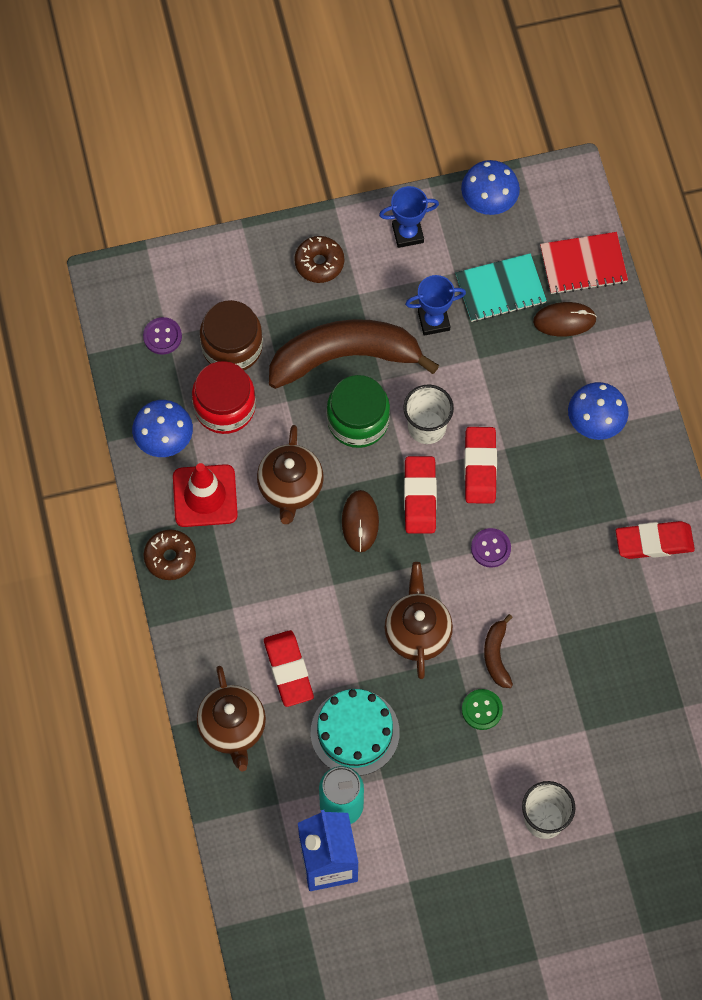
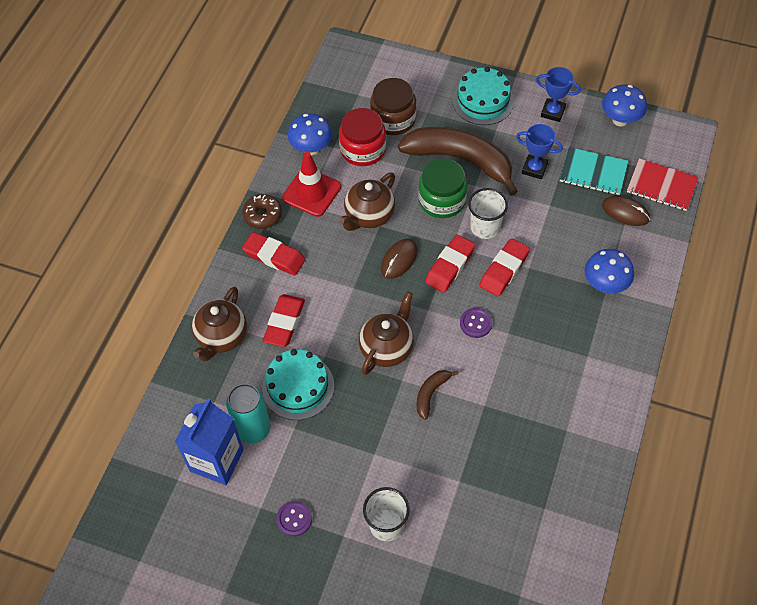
camera: 35 degrees right, 10 degrees down
purple button [143,317,182,355] -> purple button moved to [276,501,312,536]
brown donut [294,236,344,283] -> turquoise cake [452,67,514,125]
green button [462,689,503,730] -> none
red eraser [616,521,695,559] -> red eraser moved to [242,232,306,276]

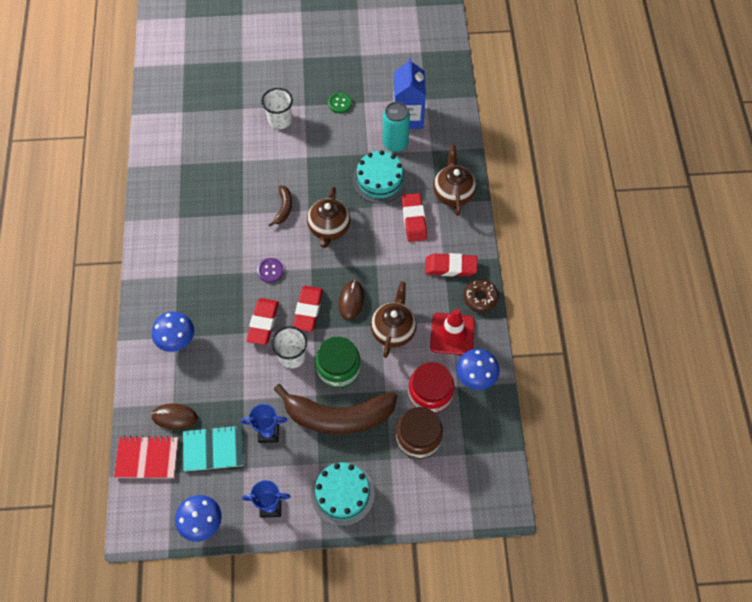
camera: 155 degrees right, 5 degrees up
purple button [276,501,312,536] -> green button [328,92,352,113]

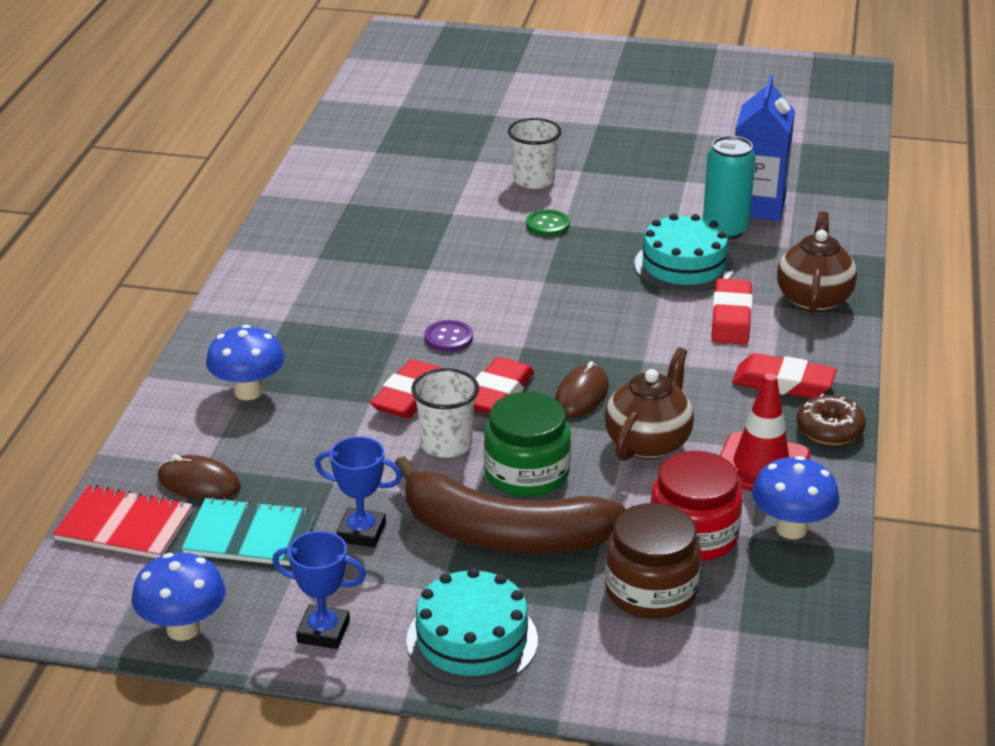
camera: 15 degrees right, 30 degrees down
brown banana [268,185,292,226] -> none
brown teapot [307,187,351,248] -> none
green button [328,92,352,113] -> green button moved to [526,210,570,236]

